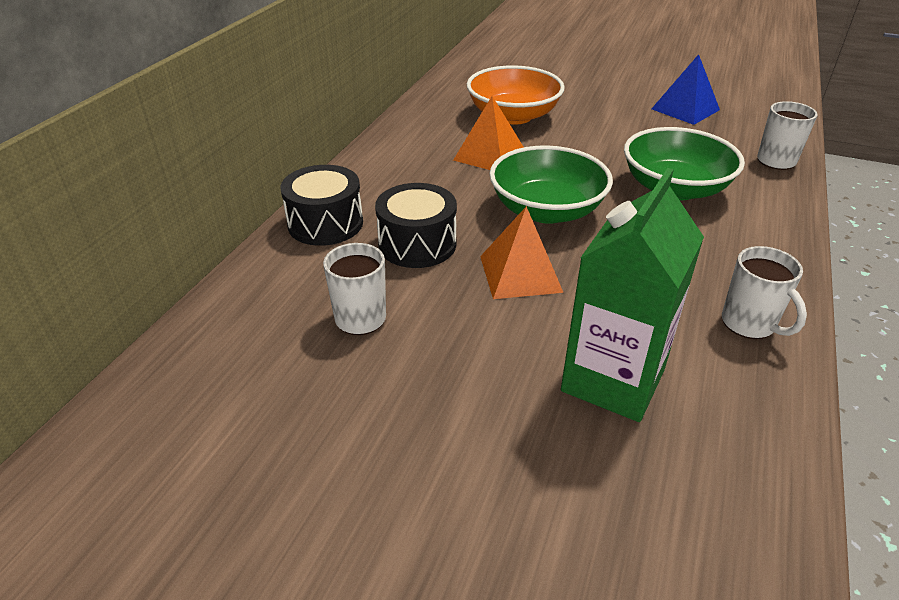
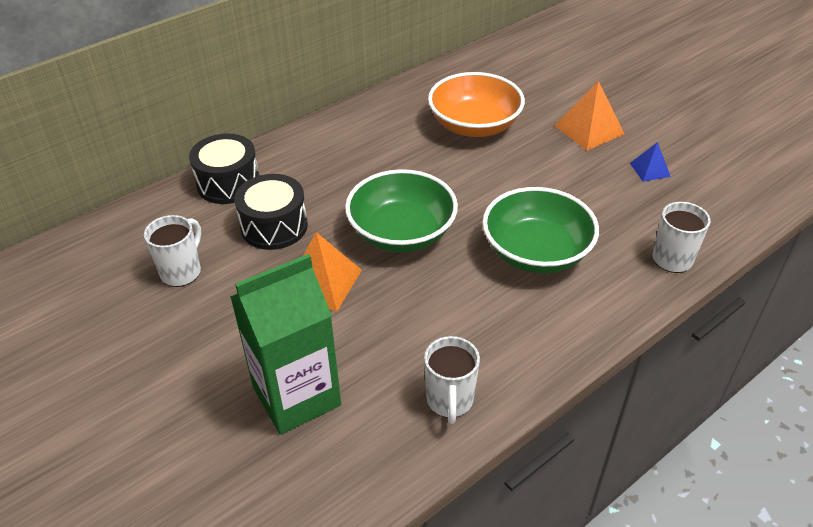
camera: 30 degrees right, 5 degrees up
orange pyramid [453,96,524,170] -> orange pyramid moved to [554,81,624,150]
blue pyramid [652,54,720,125] -> blue pyramid [630,142,671,182], size x0.58

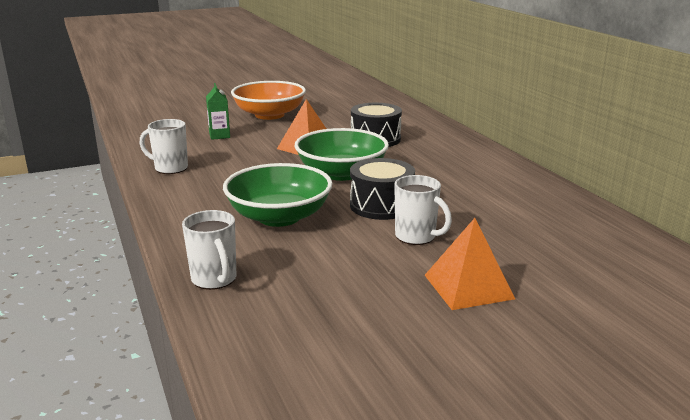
camera: 105 degrees right, 20 degrees down
white mug [144,215,201,287] -> white mug moved to [394,175,452,245]
black drum [189,133,259,204] -> black drum moved to [350,158,415,220]
green carton [230,254,341,435] -> green carton [206,83,230,140], size x0.47
orange bowl [428,72,525,137] -> orange bowl moved to [231,81,306,120]
blue pyramid [630,142,671,182] -> none

